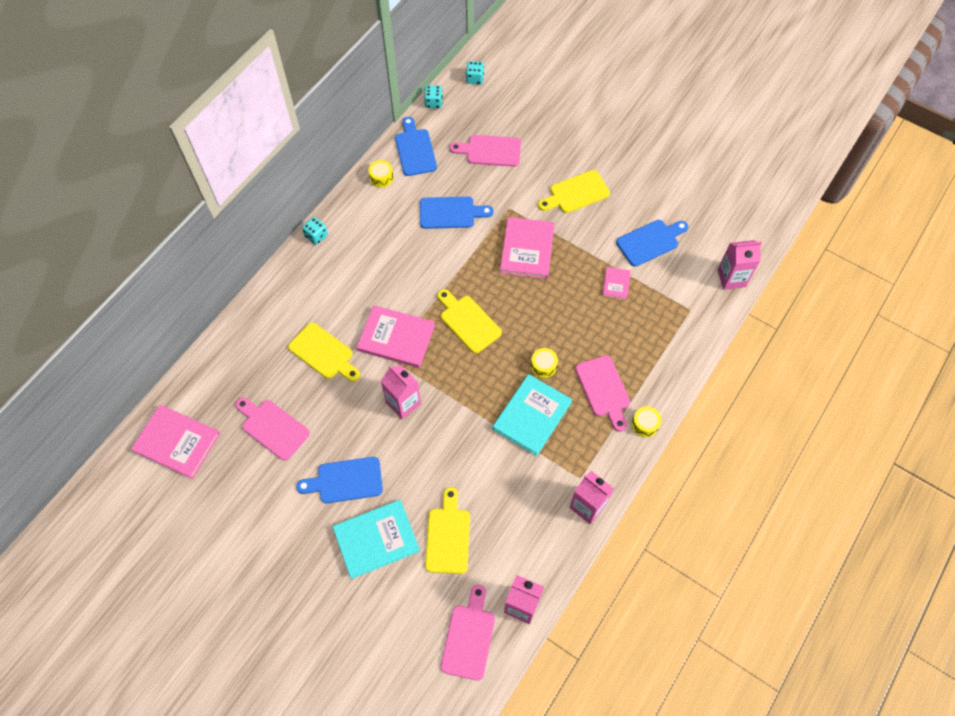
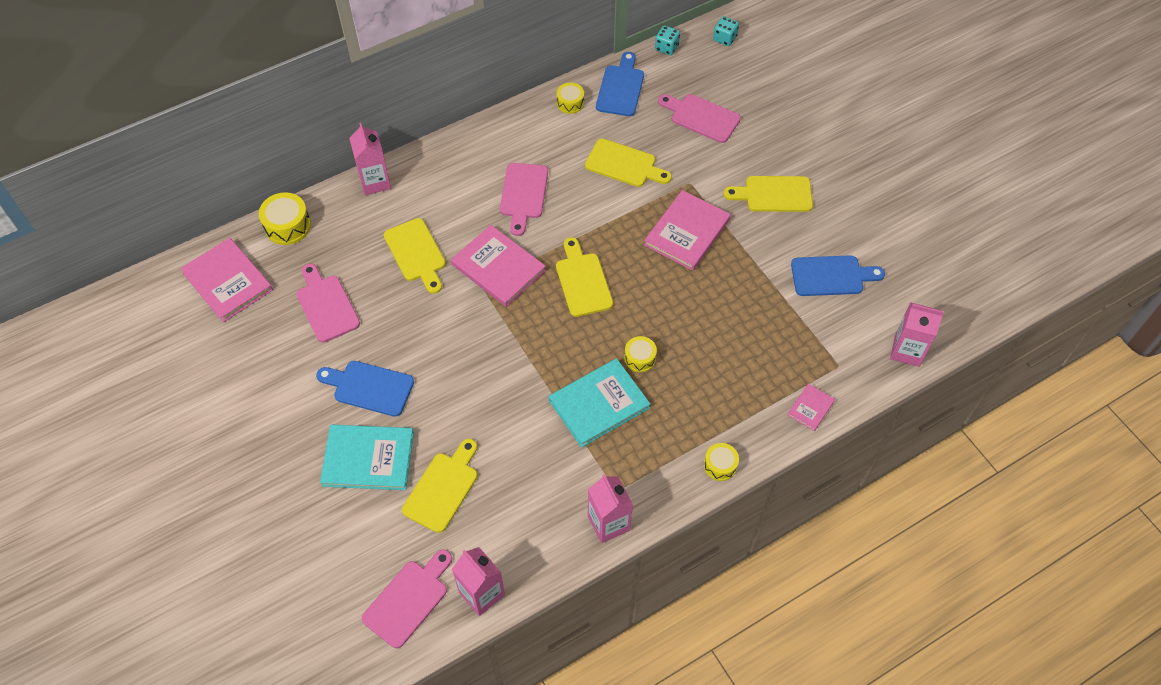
camera: 25 degrees right, 5 degrees down
turquoise dice [302,217,328,245] -> none
pink carton [381,365,421,419] -> pink carton moved to [349,123,391,195]
blue cutting board [420,197,493,229] -> yellow cutting board [585,139,672,187]
pink cutting board [575,355,630,432] -> pink cutting board moved to [500,163,548,236]
pink book [603,267,631,300] -> pink book moved to [788,384,835,431]
none -> yellow drum [259,192,311,245]

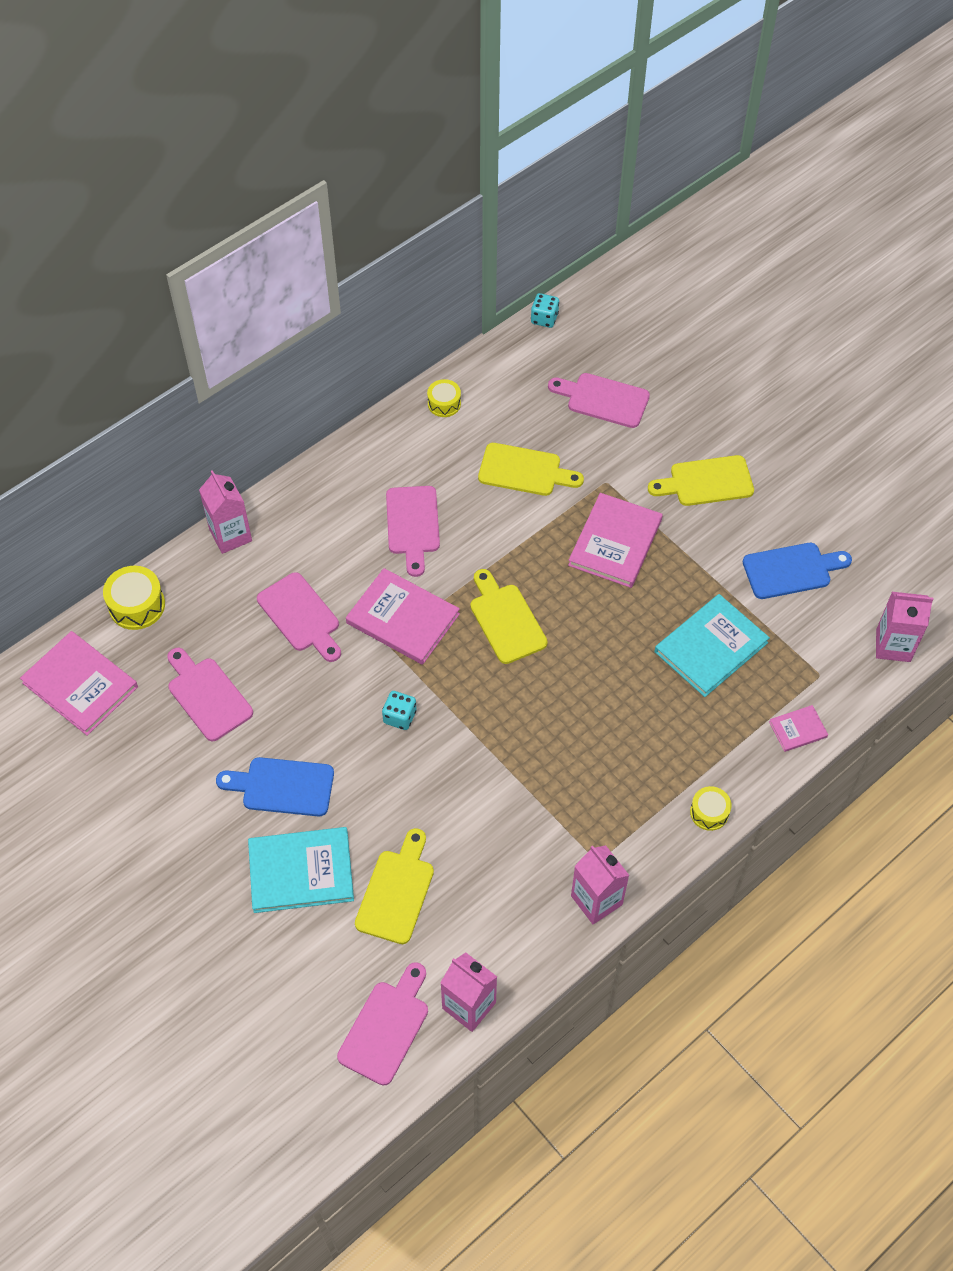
camera: 10 degrees left, 0 degrees up
yellow cutting board [384,218,446,294] -> pink cutting board [257,572,341,662]
turquoise book [549,358,650,448] -> turquoise book moved to [655,594,770,697]
blue cutting board [596,52,644,116] -> none
yellow drum [624,336,657,372] -> none
turquoise dice [713,16,739,46] -> turquoise dice moved to [382,691,416,730]
pink book [788,384,835,431] -> pink book turned 45 degrees clockwise [769,705,828,752]

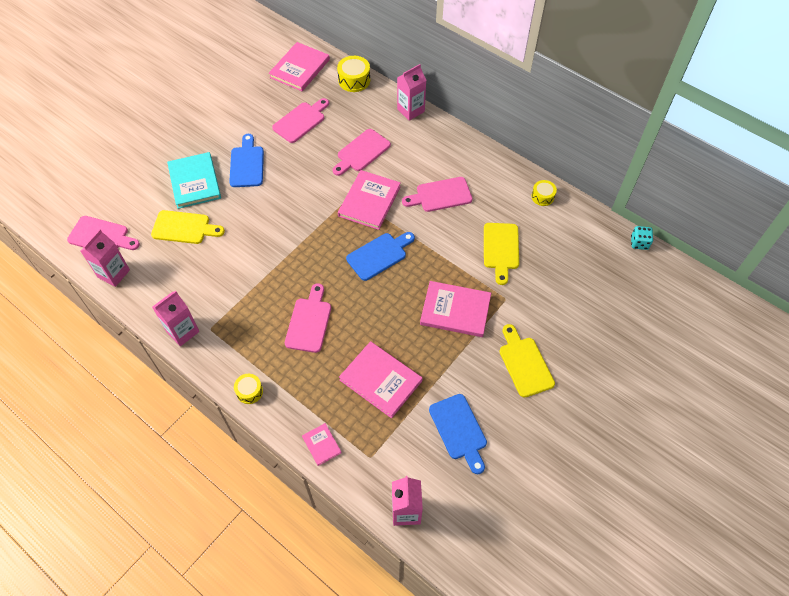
camera: 80 degrees right, 0 degrees up
turquoise dice [382,691,416,730] -> none
yellow cutting board [470,569,548,664] -> blue cutting board [346,232,415,281]
pink cutting board [548,373,650,428] -> pink cutting board moved to [285,283,331,353]
turquoise book [655,594,770,697] -> pink book [339,341,423,418]

